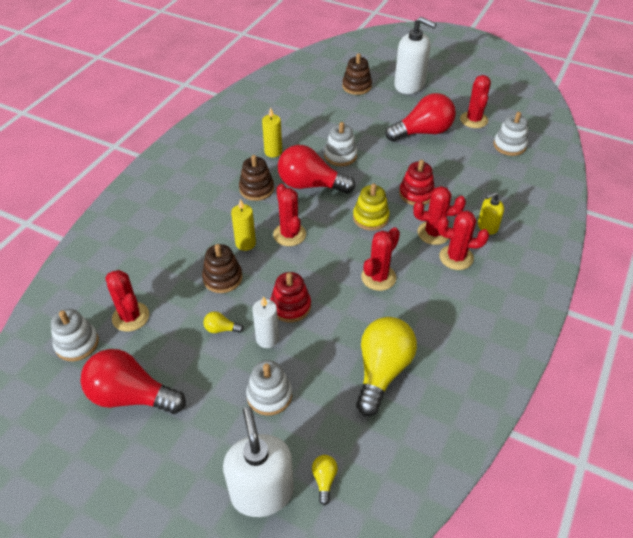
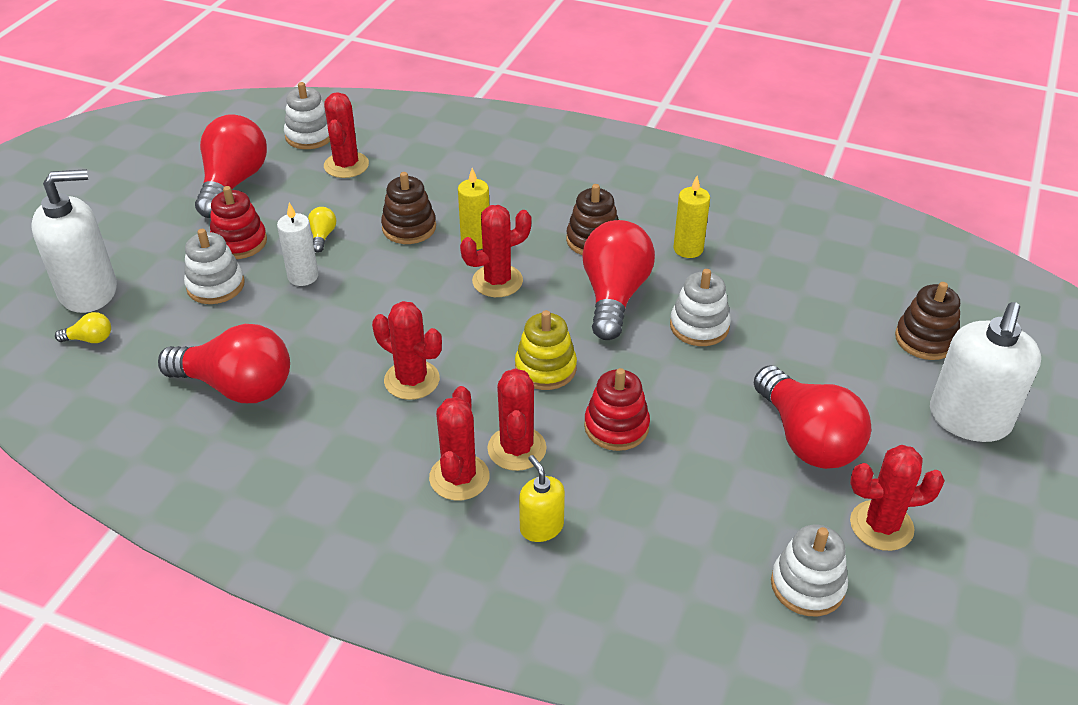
camera: 85 degrees right, 5 degrees down
red cactus [105,270,149,332] -> red cactus turned 45 degrees counterclockwise [324,92,369,178]
red stacking toy [270,272,311,322] -> red stacking toy moved to [210,186,267,259]
yellow light bulb [356,317,417,416] -> red light bulb [158,324,290,403]

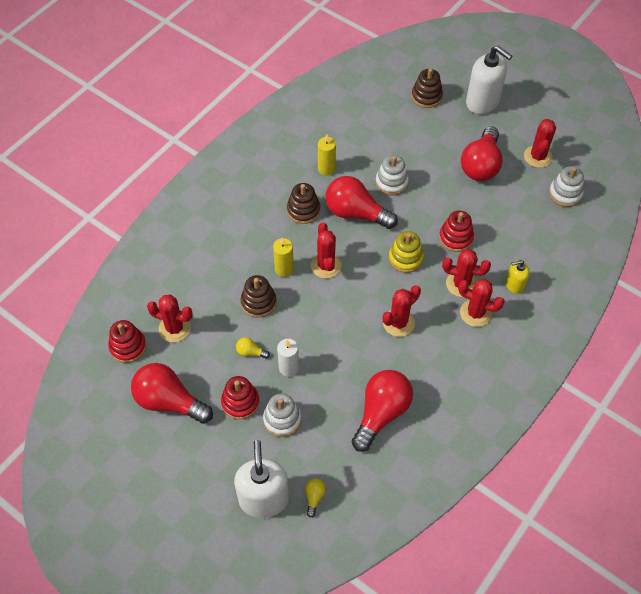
camera: 75 degrees left, 15 degrees up
white stacking toy [284,82,330,149] -> red stacking toy [108,320,146,363]
red light bulb [754,365,871,469] -> red light bulb turned 120 degrees clockwise [461,126,503,181]

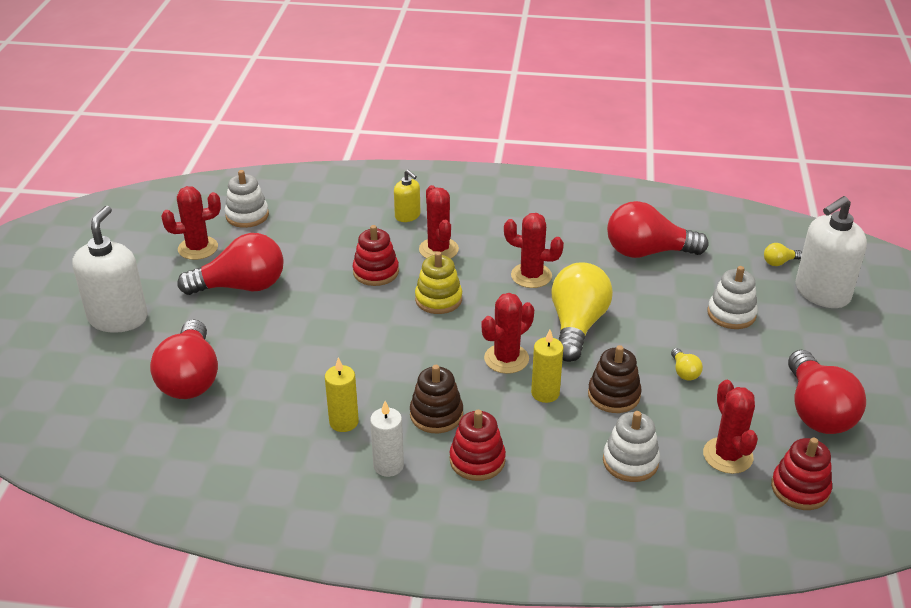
camera: 120 degrees left, 20 degrees down
red stacking toy [221,376,259,420] -> red stacking toy moved to [450,410,506,481]
white candle [277,339,299,377] -> white candle moved to [370,401,404,477]
red light bulb [325,176,398,229] -> red light bulb moved to [150,320,218,399]
white stacking toy [376,155,409,196] -> white stacking toy moved to [603,411,660,482]
brown stacking toy [411,68,443,108] -> none
red cactus [458,279,505,327] -> none
none -> yellow light bulb [551,262,613,362]

